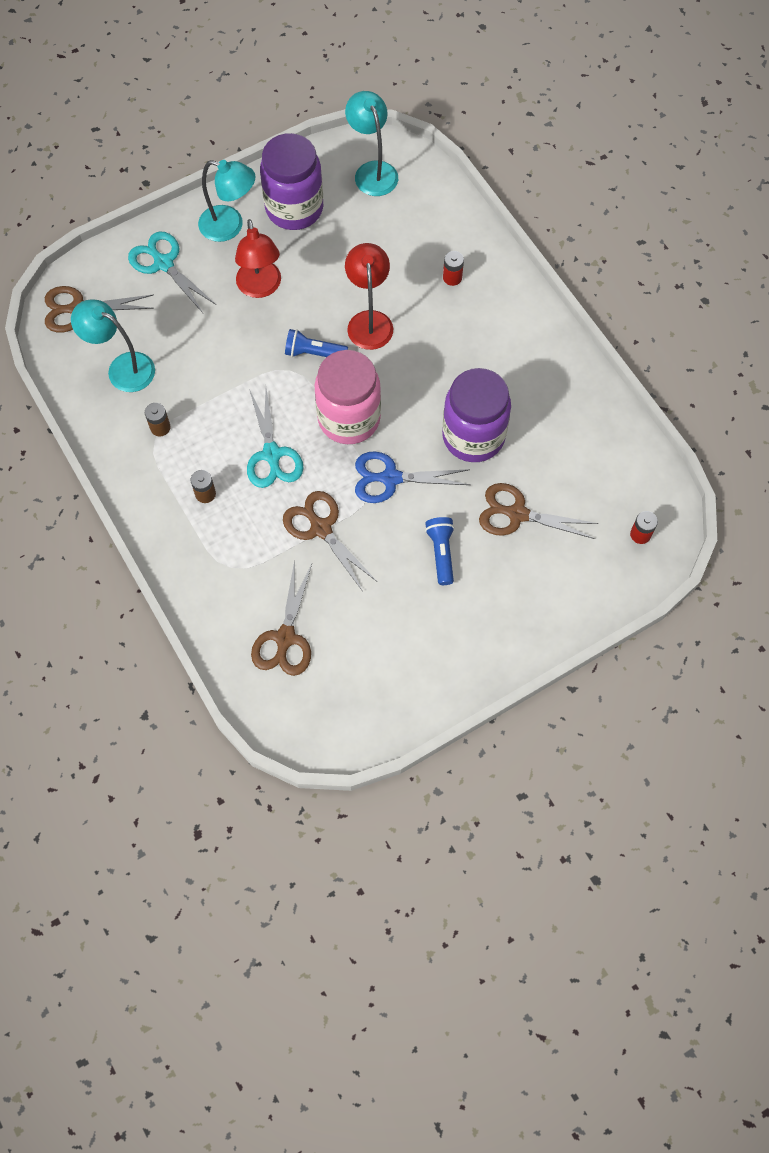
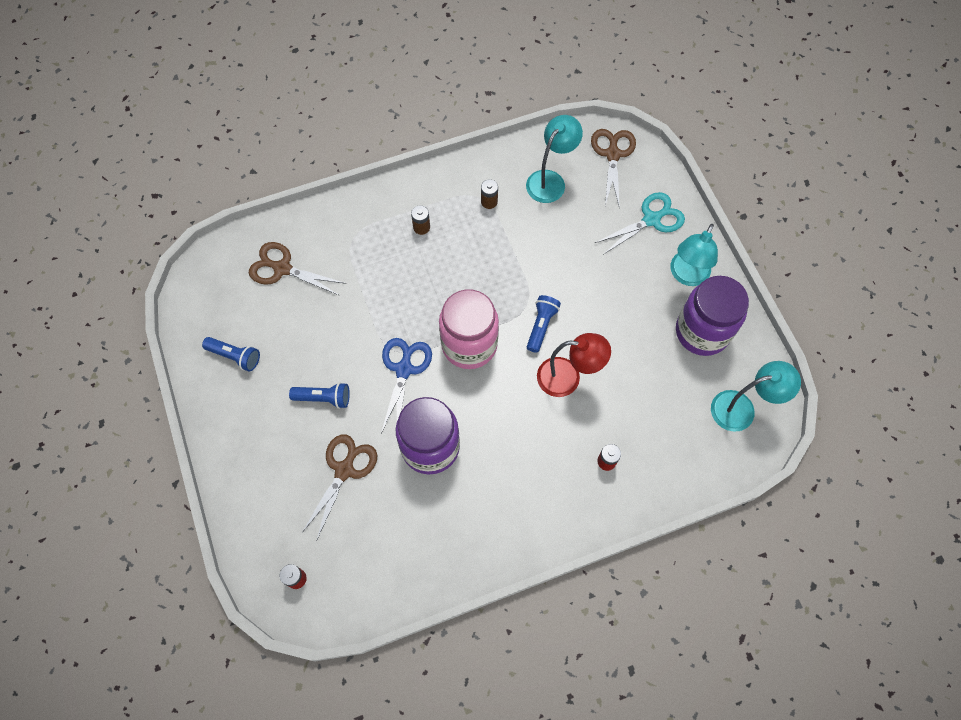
camera: 100 degrees right, 0 degrees up
red lamp [235,219,281,298] -> none
turquoise scissors [247,388,303,488] -> none
brown scissors [283,491,377,590] -> none
none -> blue flashlight [202,337,260,372]

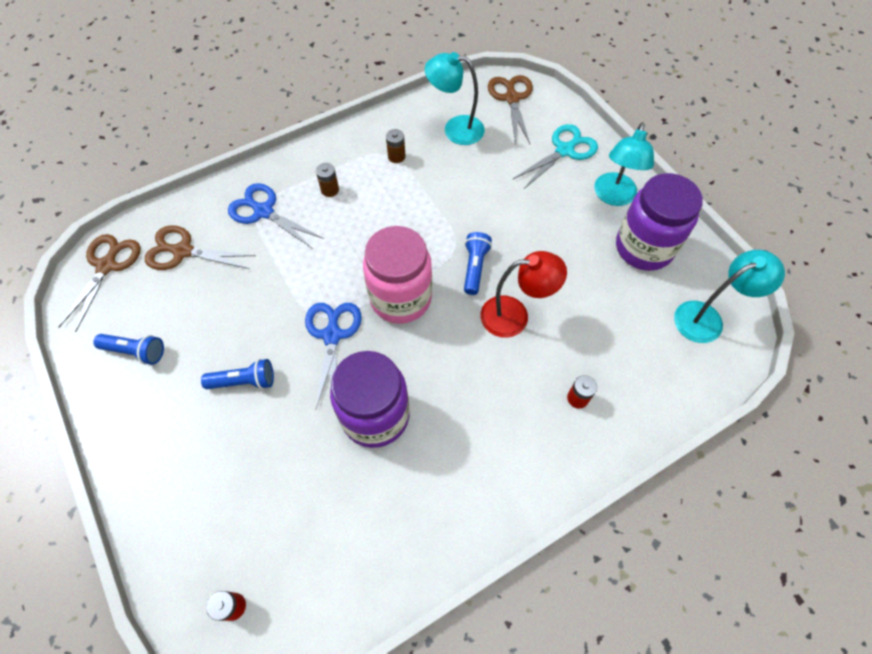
camera: 10 degrees left, 5 degrees down
brown scissors [301,434,377,541] -> brown scissors moved to [59,234,141,332]
turquoise lamp [526,115,583,203] -> turquoise lamp turned 105 degrees counterclockwise [425,52,485,145]
none -> blue scissors [228,183,324,249]

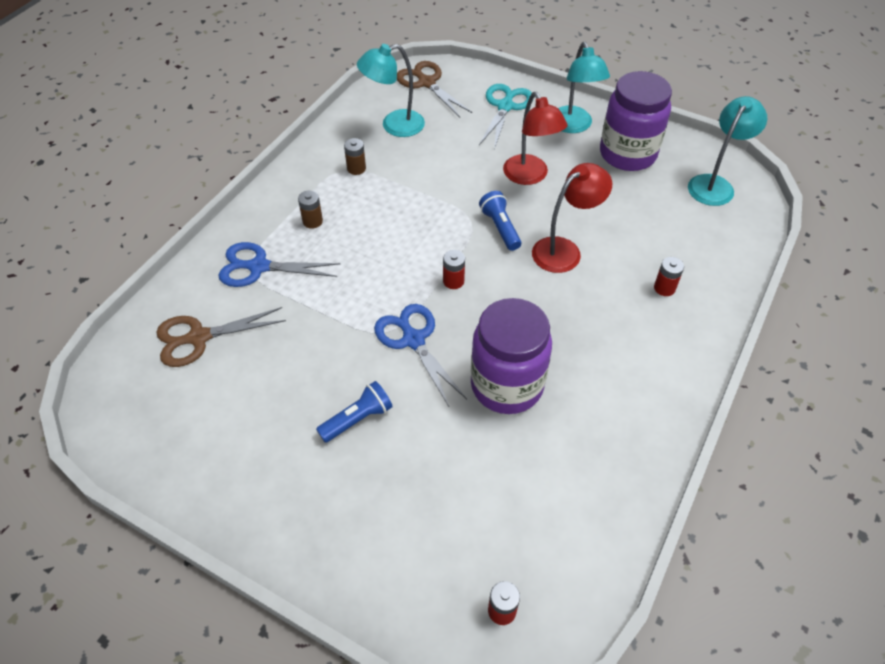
camera: 30 degrees left, 10 degrees down
brown scissors [59,234,141,332] -> none
blue flashlight [93,334,164,365] -> none
pink jar [363,226,432,324] -> red battery [443,250,465,289]
none -> red lamp [503,92,568,185]

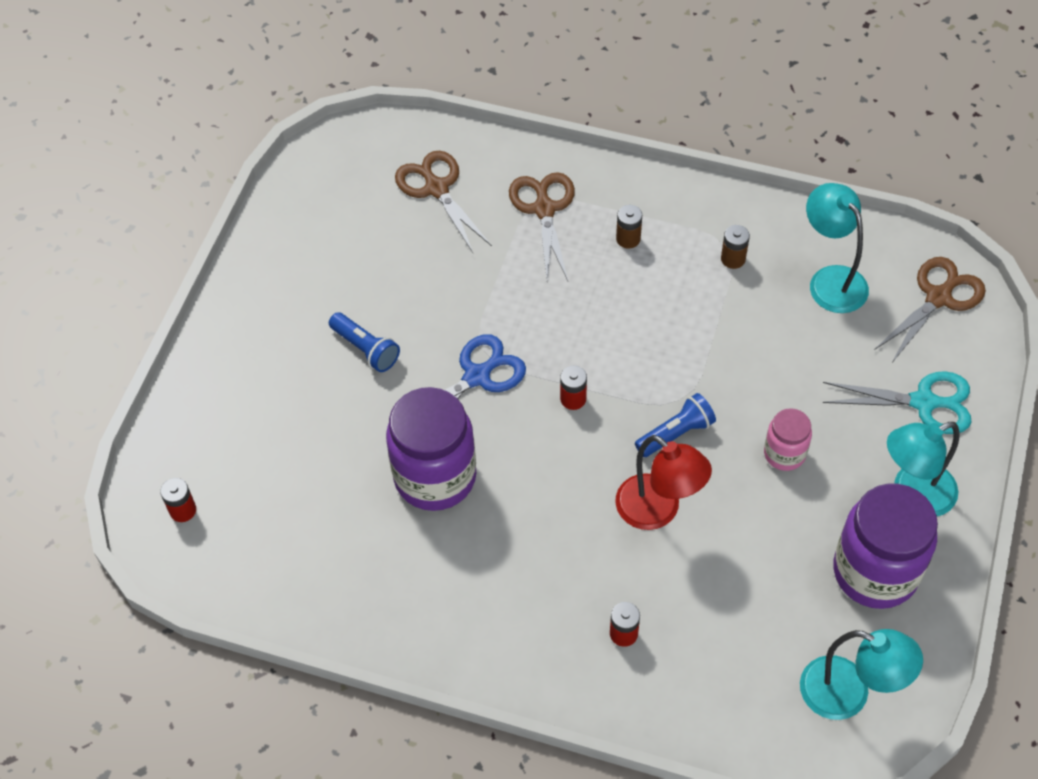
camera: 80 degrees right, 5 degrees up
blue scissors [218,242,340,287] -> brown scissors [509,172,575,281]
red lamp [503,92,568,185] -> pink jar [764,408,812,471]

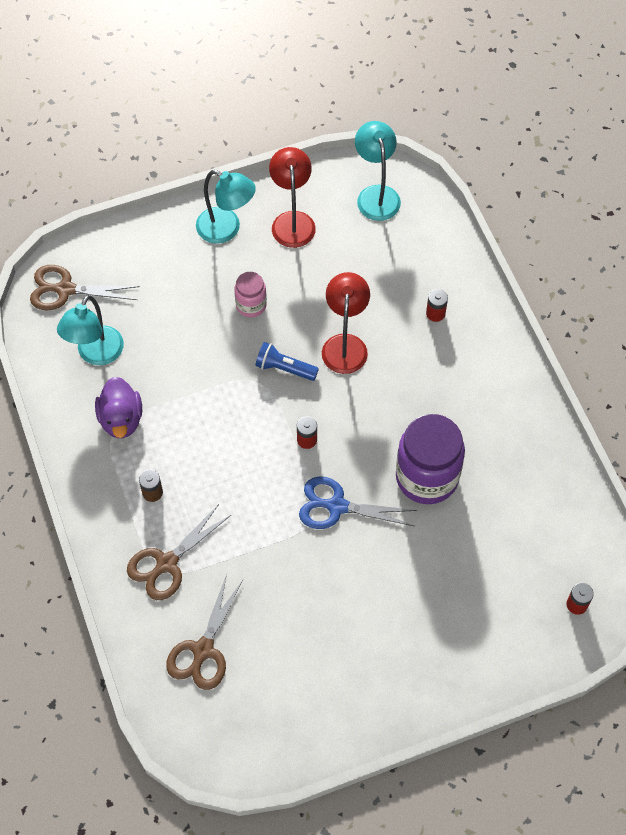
camera: 130 degrees left, 5 degrees up
blue flashlight [329,312,400,372] -> none
brown battery [721,225,750,269] -> purple duck [95,377,142,438]
turquoise scissors [823,371,971,434] -> none
purple jar [833,484,938,609] -> red lamp [269,147,316,248]

